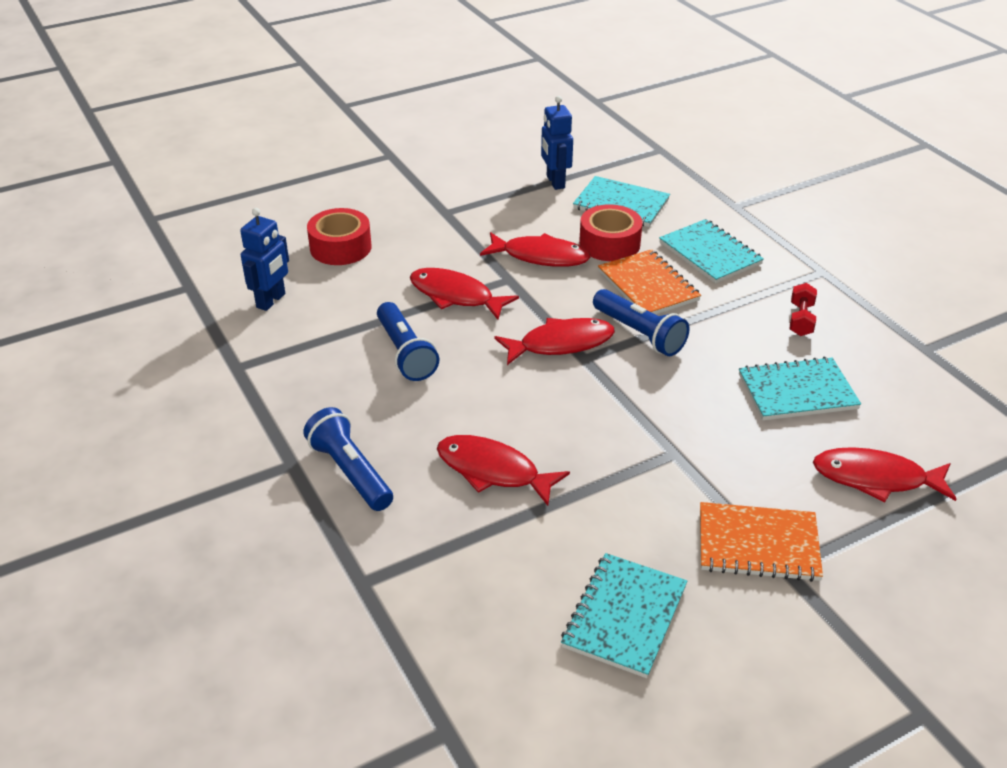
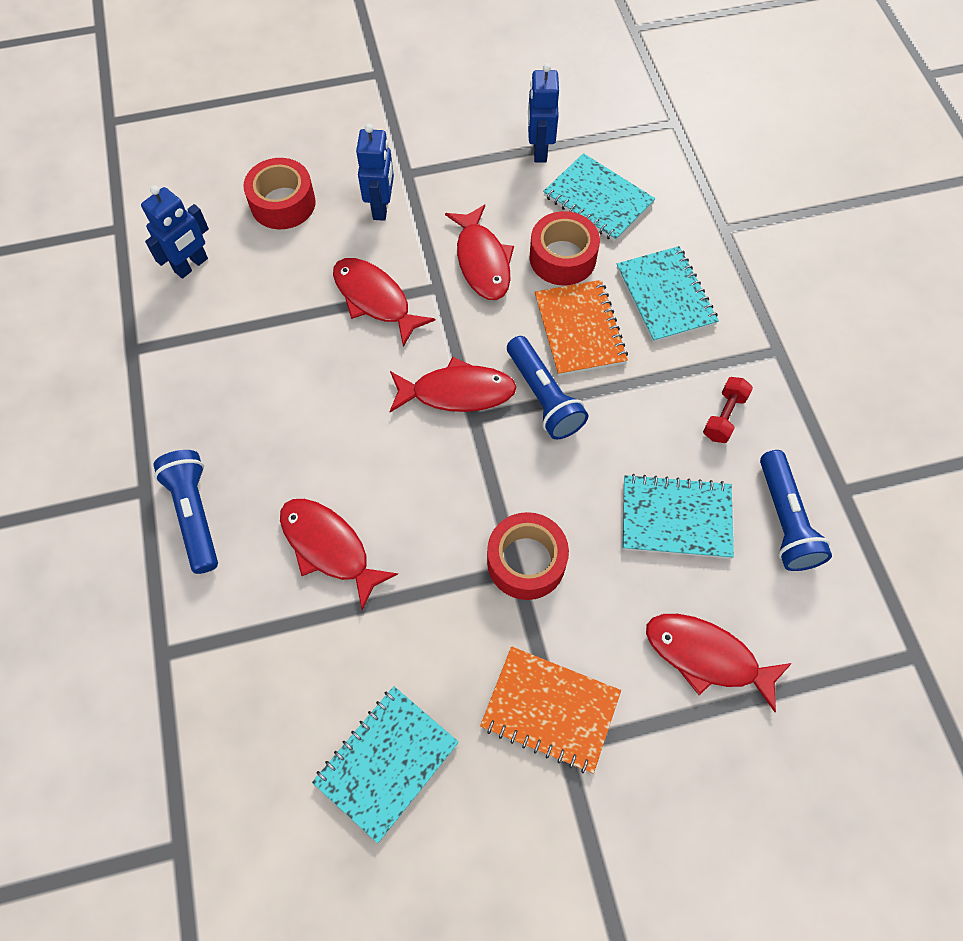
camera: 15 degrees right, 25 degrees up
blue flashlight [377,302,439,381] -> blue flashlight moved to [760,450,832,571]
red fish [480,232,591,267] -> red fish turned 45 degrees clockwise [445,204,514,300]
none -> blue robot [356,124,394,221]
none -> red tape [487,512,569,600]

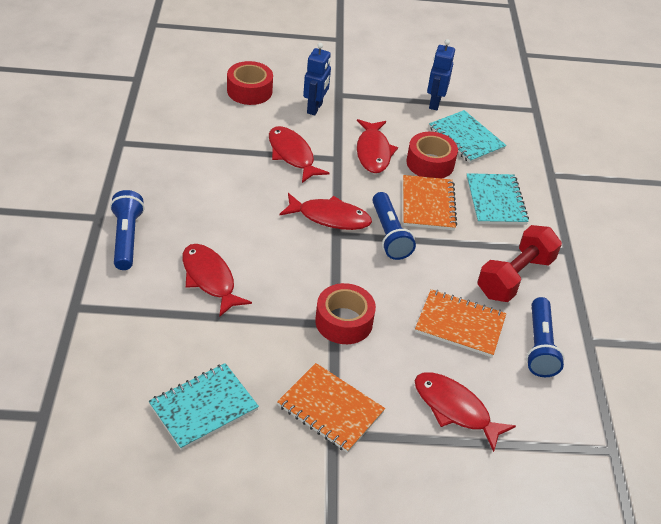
camera: 10 degrees right, 20 degrees down
blue robot [141,185,209,279] -> none
turquoise notebook [622,474,734,559] -> orange notebook [415,289,506,357]
red dumbbell [703,377,753,443] -> red dumbbell [478,225,562,302], size x1.95

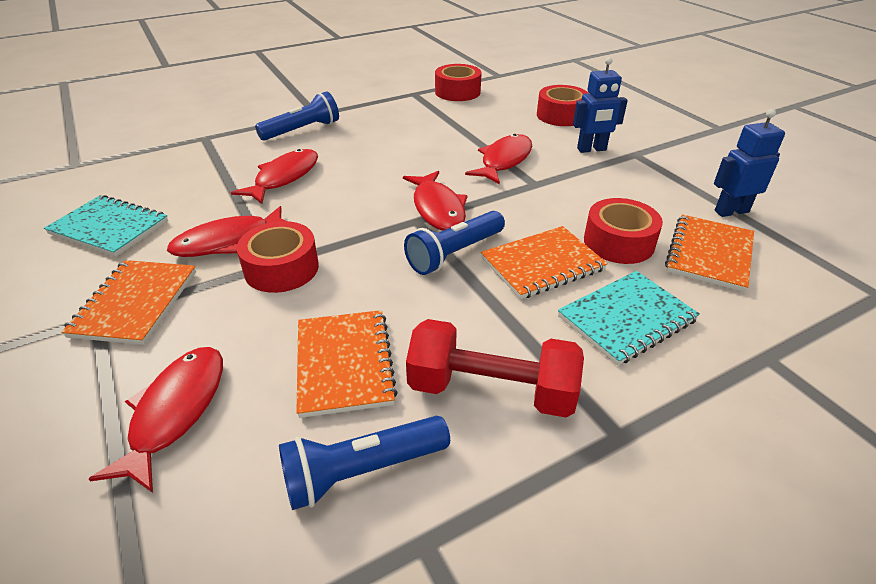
camera: 65 degrees right, 5 degrees down
red fish [357,119,398,173] -> red fish moved to [167,206,285,257]
turquoise notebook [429,110,506,163] -> orange notebook [665,214,754,292]
none -> red tape [435,64,482,101]

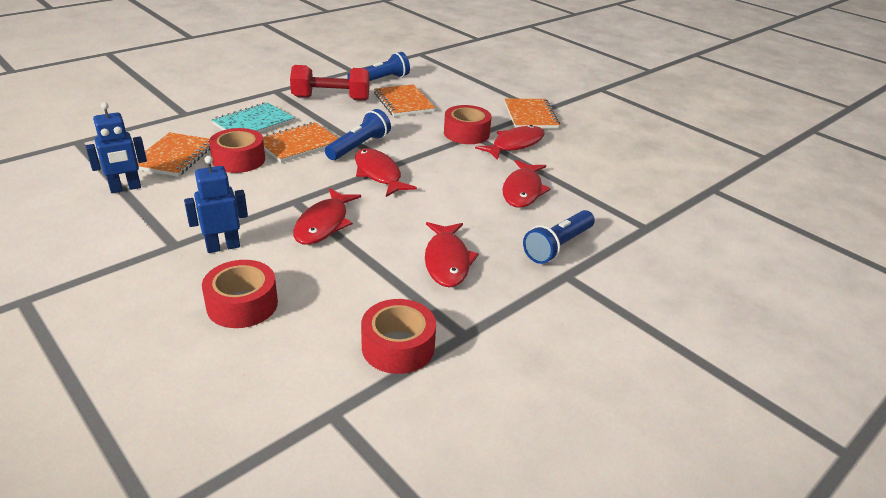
camera: 165 degrees right, 5 degrees down
turquoise notebook [44,195,168,257] -> none
red fish [89,347,223,493] -> red fish moved to [425,222,479,287]

